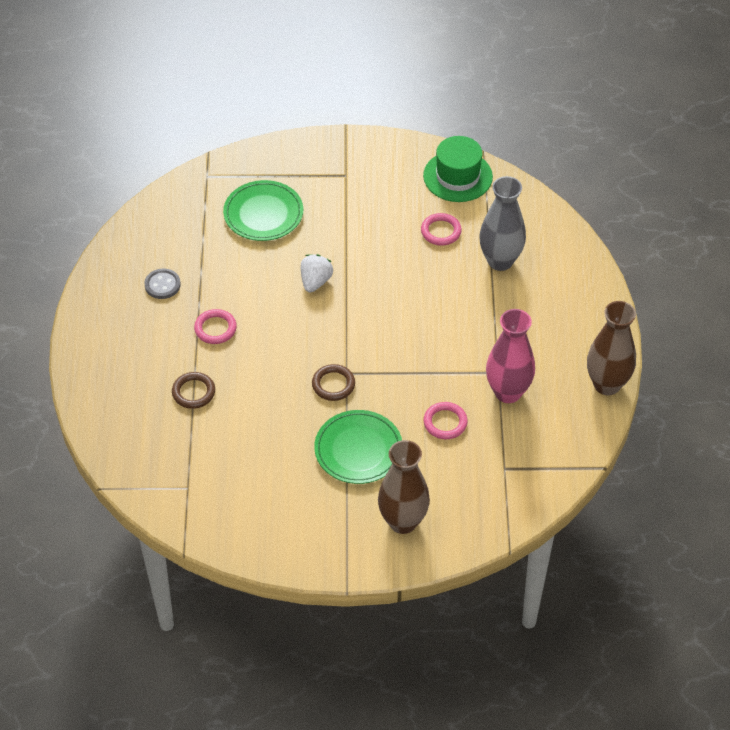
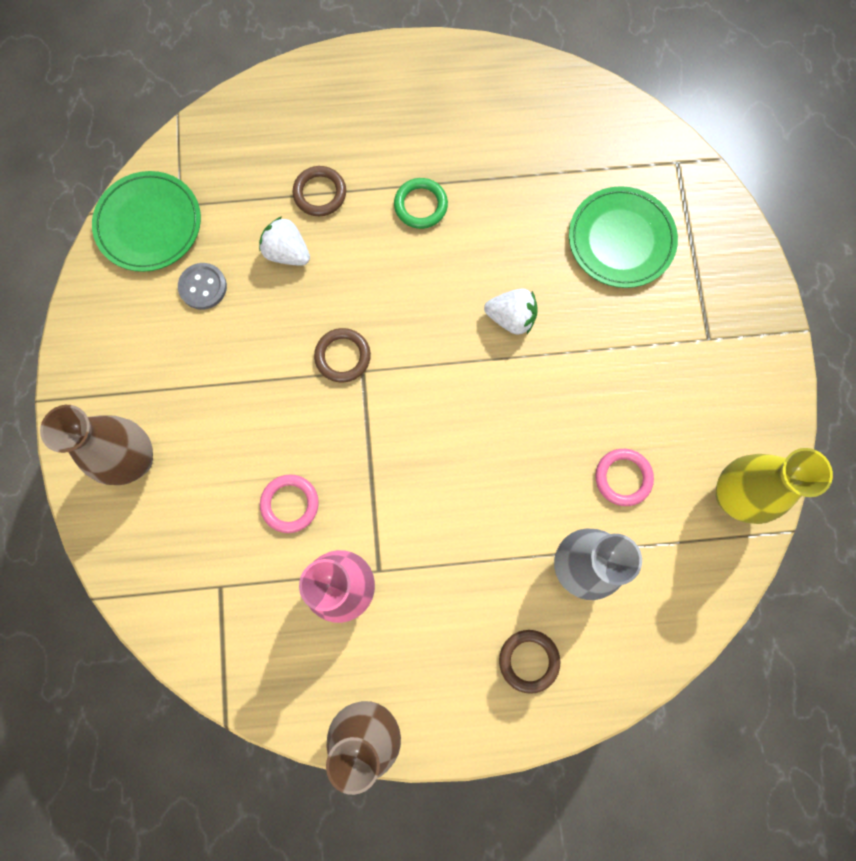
camera: 85 degrees right, 25 degrees up
grey button [144,269,181,299] -> grey button moved to [178,263,227,310]
pink ring [194,309,237,344] -> green ring [394,178,448,229]
green plate [314,410,402,484] -> green plate moved to [92,171,201,272]
green hat [423,136,493,202] -> yellow vase [716,448,833,524]
none -> white strawberry [259,216,310,266]
none -> brown ring [499,630,560,694]

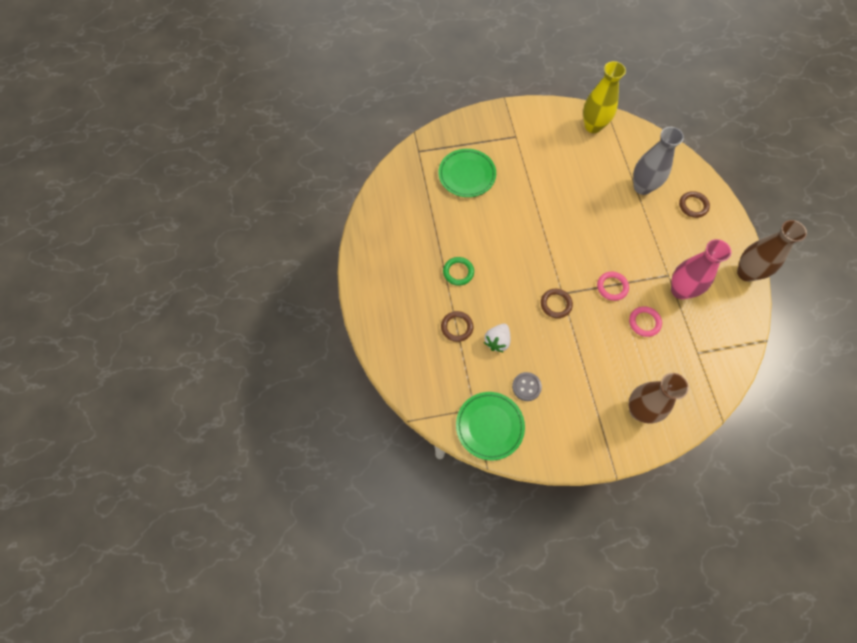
camera: 95 degrees left, 10 degrees down
white strawberry [484,288,538,335] -> none
pink ring [595,449,654,506] -> pink ring moved to [597,272,629,301]

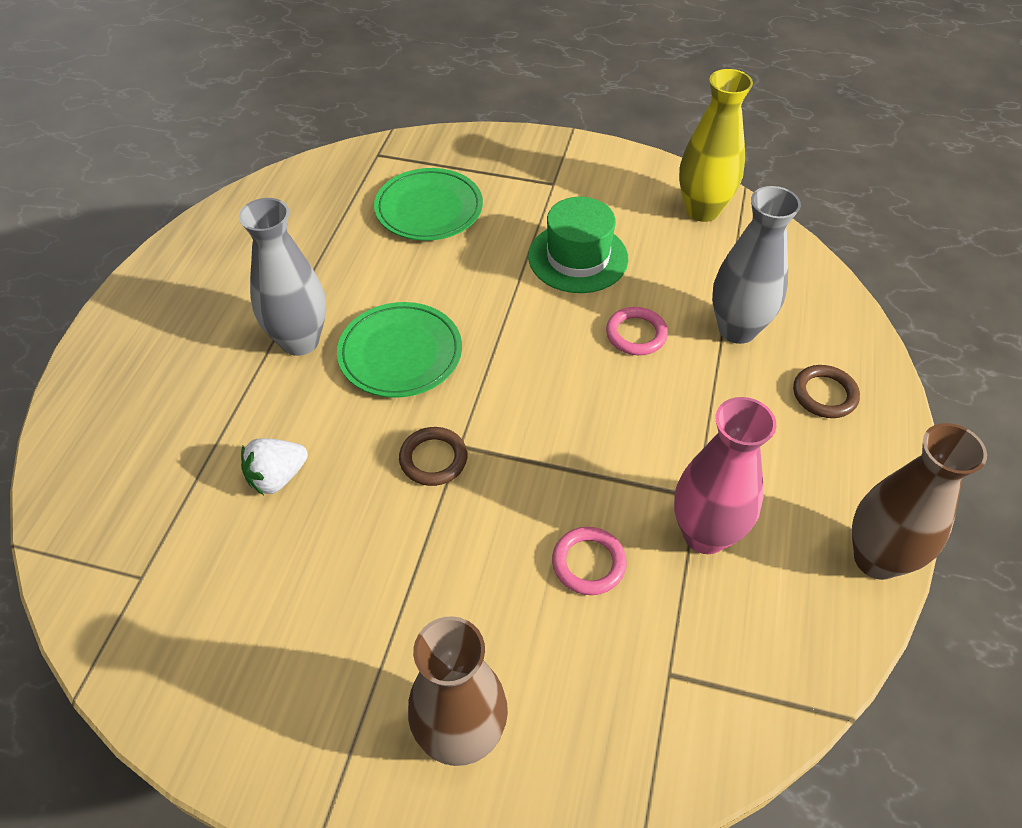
camera: 25 degrees right, 15 degrees down
brown ring [441,311,473,342] -> none
green ring [443,257,474,286] -> grey vase [239,198,326,356]
green plate [456,392,525,460] -> green plate moved to [337,302,462,398]
grey button [512,372,542,401] -> none
pink ring [597,272,629,301] -> pink ring moved to [606,307,668,355]
none -> green hat [528,197,628,293]

